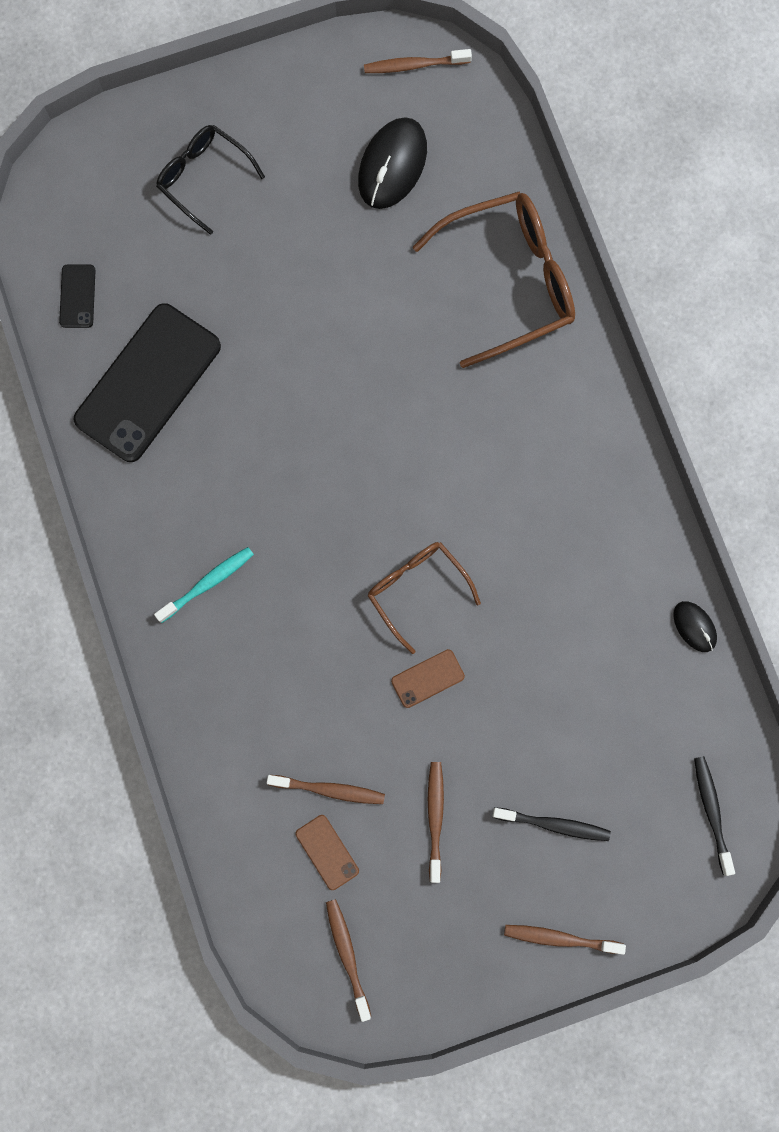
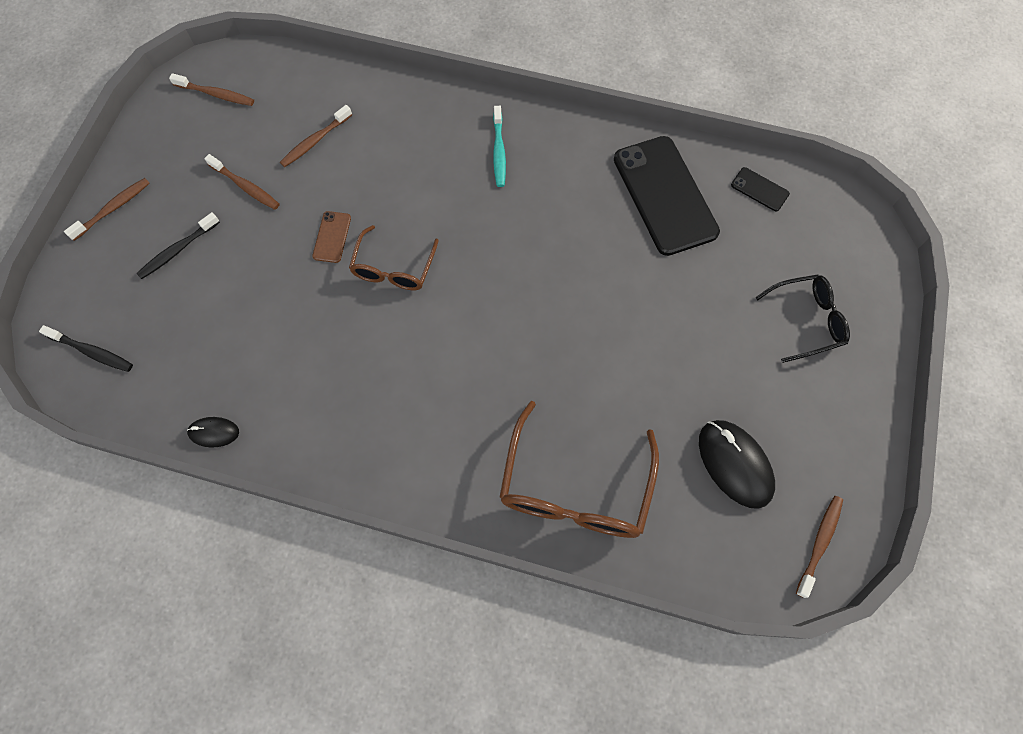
camera: 125 degrees right, 10 degrees down
brown phone [296,815,359,890] -> none
brown glasses [368,542,481,654] -> brown glasses turned 105 degrees clockwise [349,225,439,290]

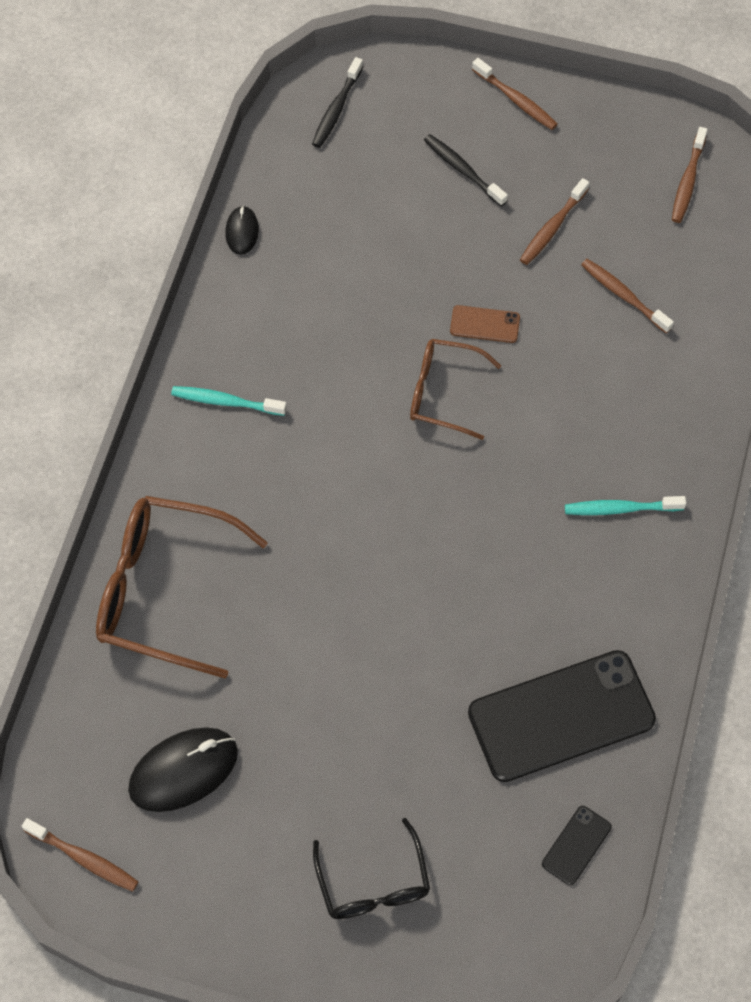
camera: 90 degrees right, 5 degrees down
none -> turquoise toothbrush [171,386,287,416]

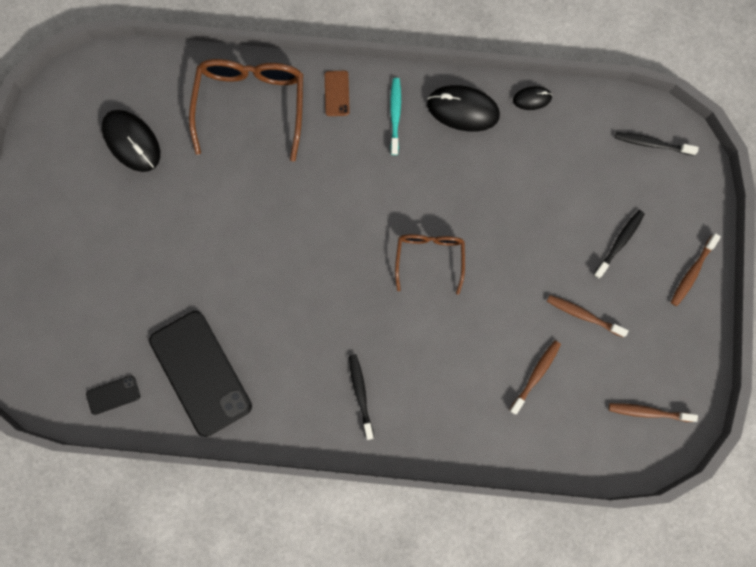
camera: 80 degrees right, 15 degrees up
brown toothbrush [21,818,138,892] -> none
black glasses [313,818,430,919] -> none
brown phone [450,305,520,343] -> brown phone moved to [325,71,350,116]
black phone [542,806,612,885] -> black phone turned 45 degrees counterclockwise [86,376,140,415]
turquoise toothbrush [565,496,686,515] -> black toothbrush [349,354,374,440]
none -> black mouse [427,85,500,132]

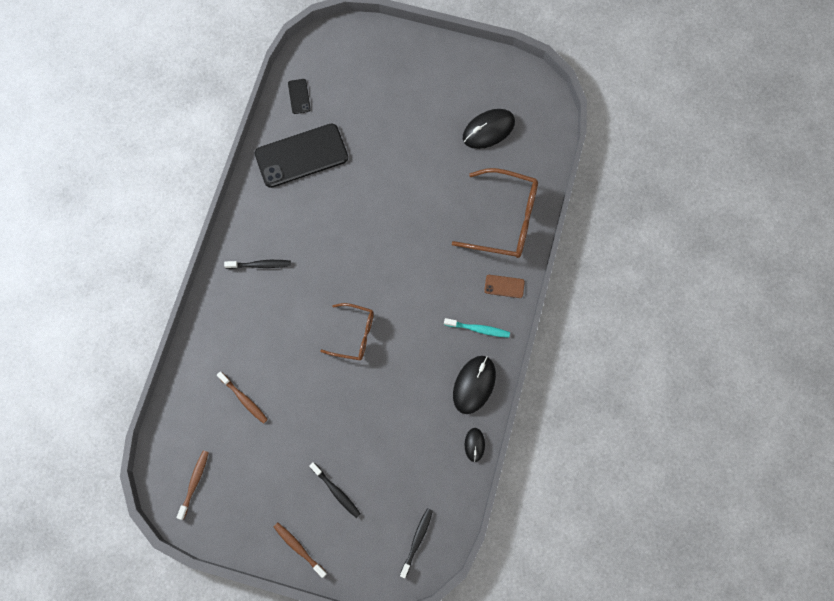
camera: 100 degrees right, 5 degrees down
brown toothbrush [547,295,629,337] -> none

